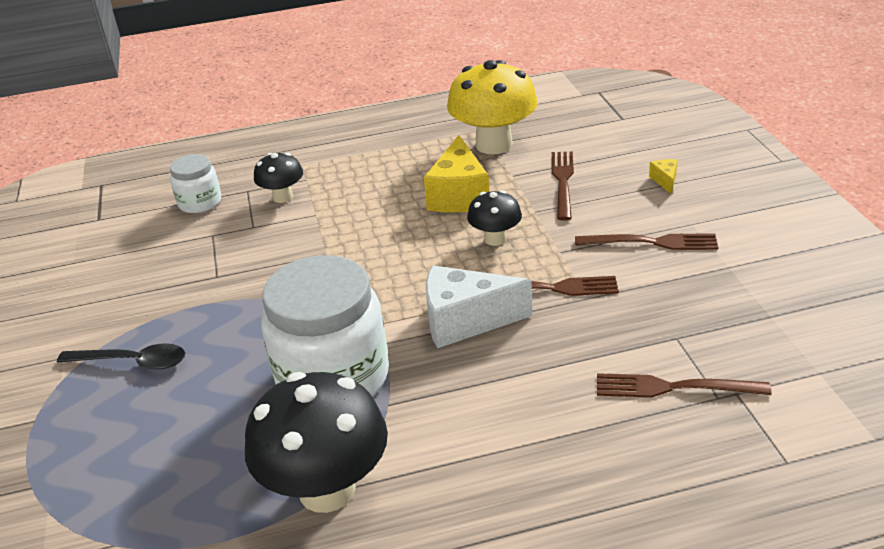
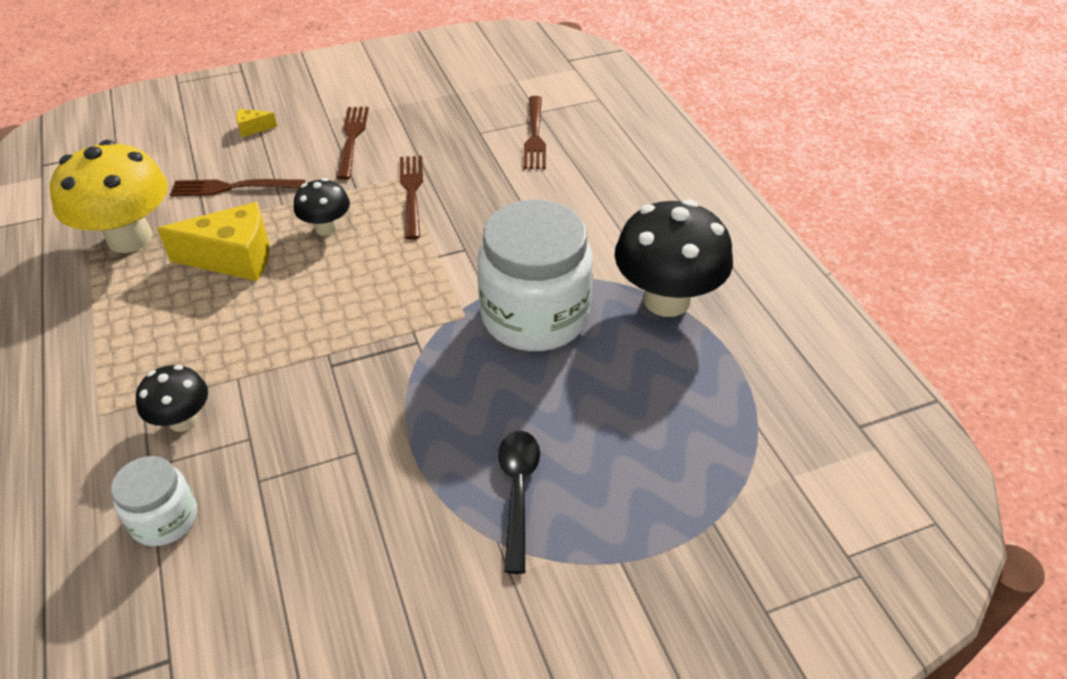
camera: 100 degrees left, 10 degrees up
white cheese [426,265,532,348] -> none

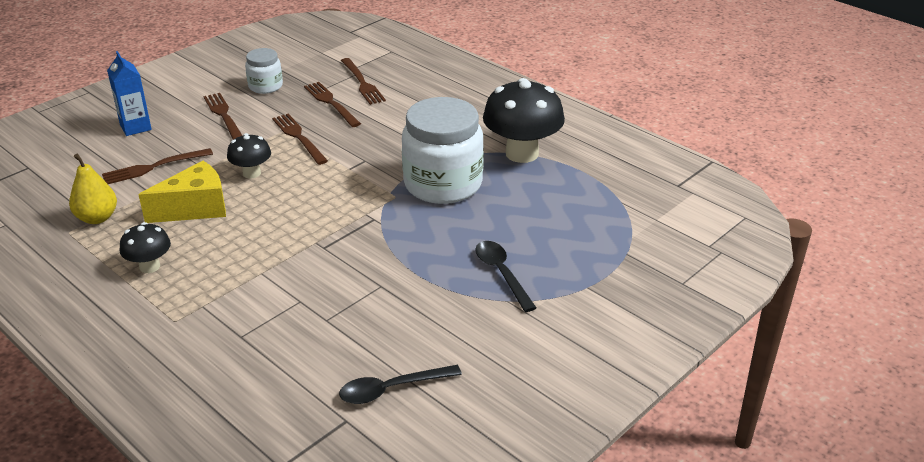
camera: 25 degrees left, 10 degrees down
yellow mushroom [50,140,168,253] -> yellow pear [69,154,117,224]
white jar [111,456,197,546] -> white jar moved to [245,48,283,94]
black mushroom [136,365,208,432] -> black mushroom moved to [120,222,171,273]
yellow cheese [236,109,277,137] -> blue carton [107,51,152,136]
none -> brown fork [304,82,361,127]
none -> black spoon [339,365,462,404]

